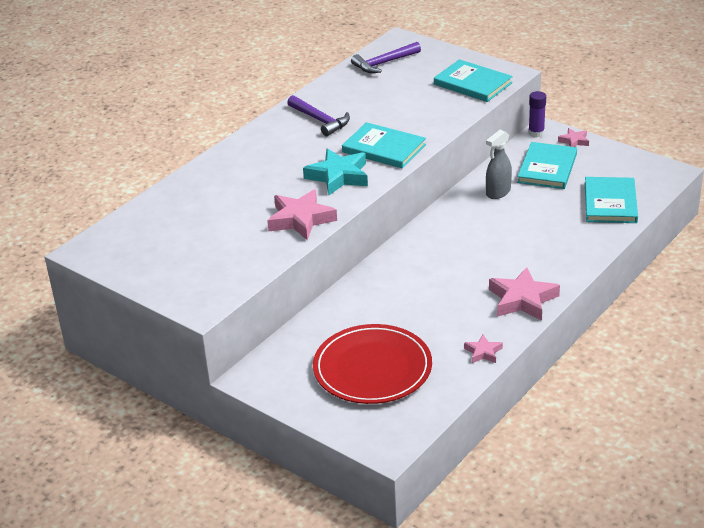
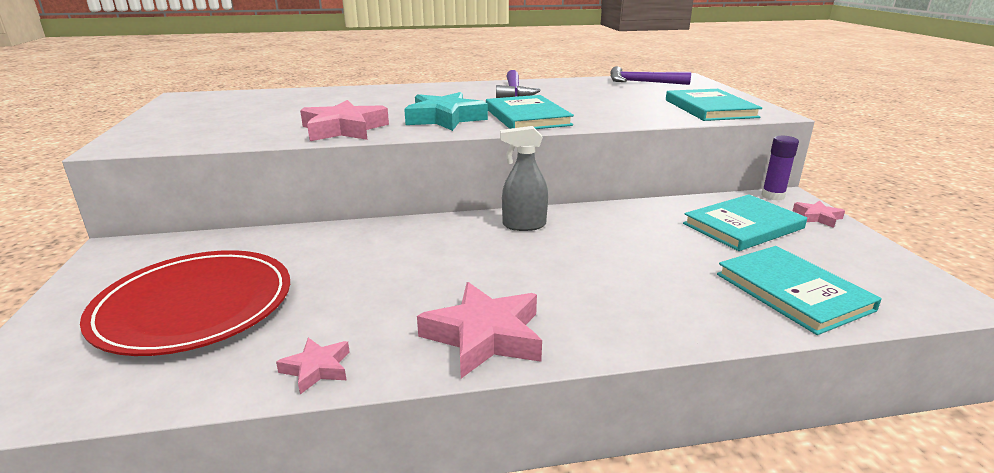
camera: 40 degrees right, 10 degrees down
grey spray bottle [486,130,512,199] -> grey spray bottle moved to [500,126,548,231]
turquoise book [585,177,638,223] -> turquoise book turned 75 degrees counterclockwise [717,246,882,335]

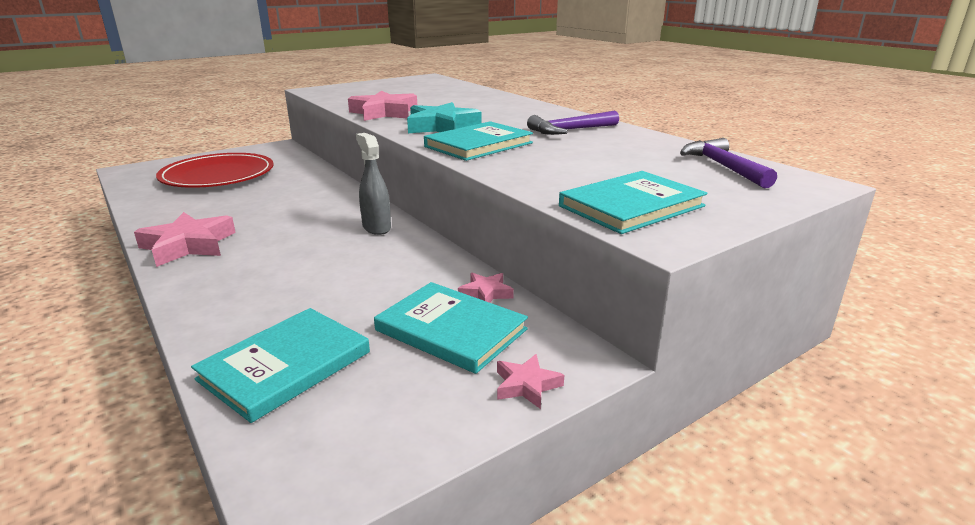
camera: 65 degrees right, 0 degrees up
pink star [276,338,350,394] -> pink star moved to [458,273,514,303]
purple glue stick [761,136,799,201] -> none

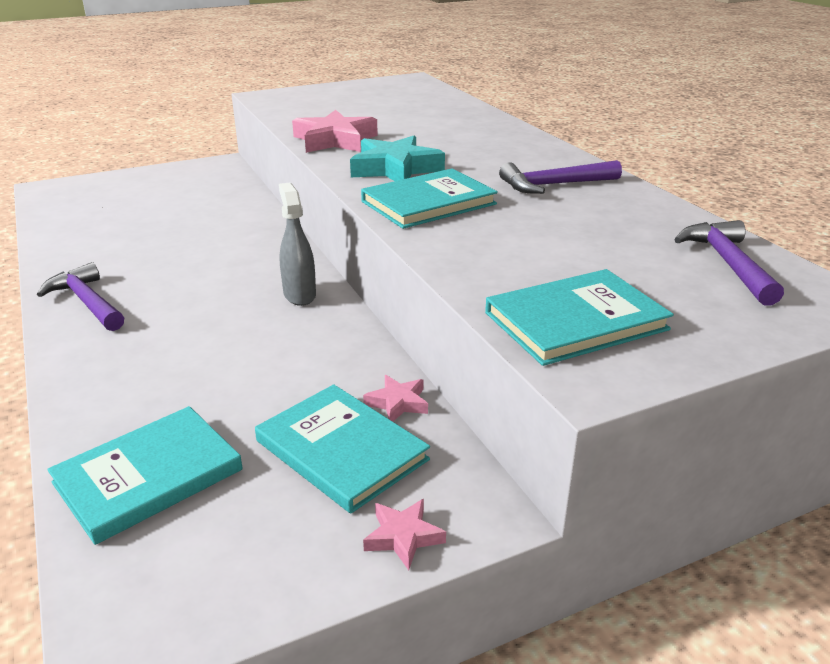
camera: 10 degrees right, 5 degrees up
pink star [134,212,236,267] -> purple hammer [37,262,124,331]
red plate [156,153,273,188] -> none

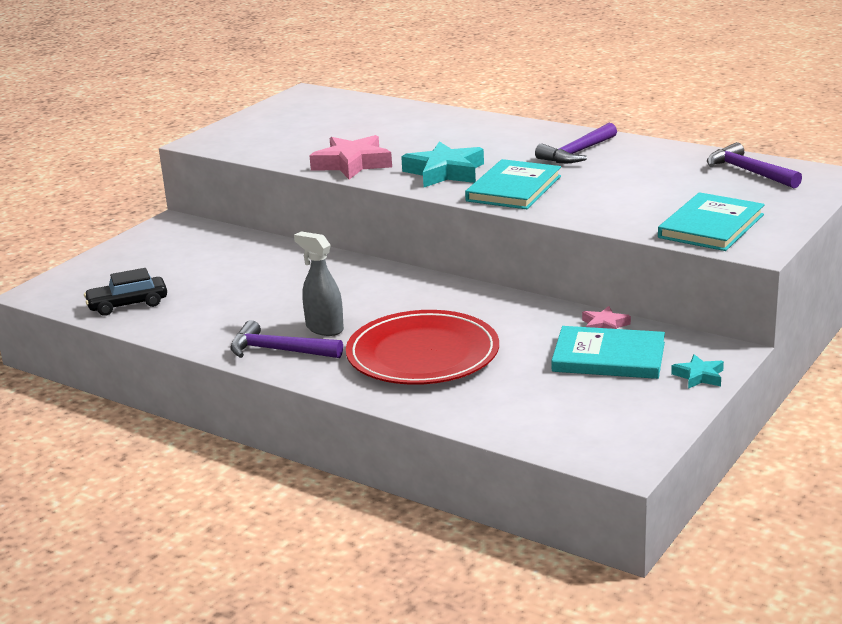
camera: 30 degrees left, 5 degrees down
turquoise book [47,406,243,545] -> none
grey spray bottle [279,183,316,306] -> grey spray bottle moved to [294,231,344,336]
pink star [363,499,446,570] -> turquoise star [671,354,724,389]
none -> black car [84,268,167,316]
none -> red plate [346,310,499,385]

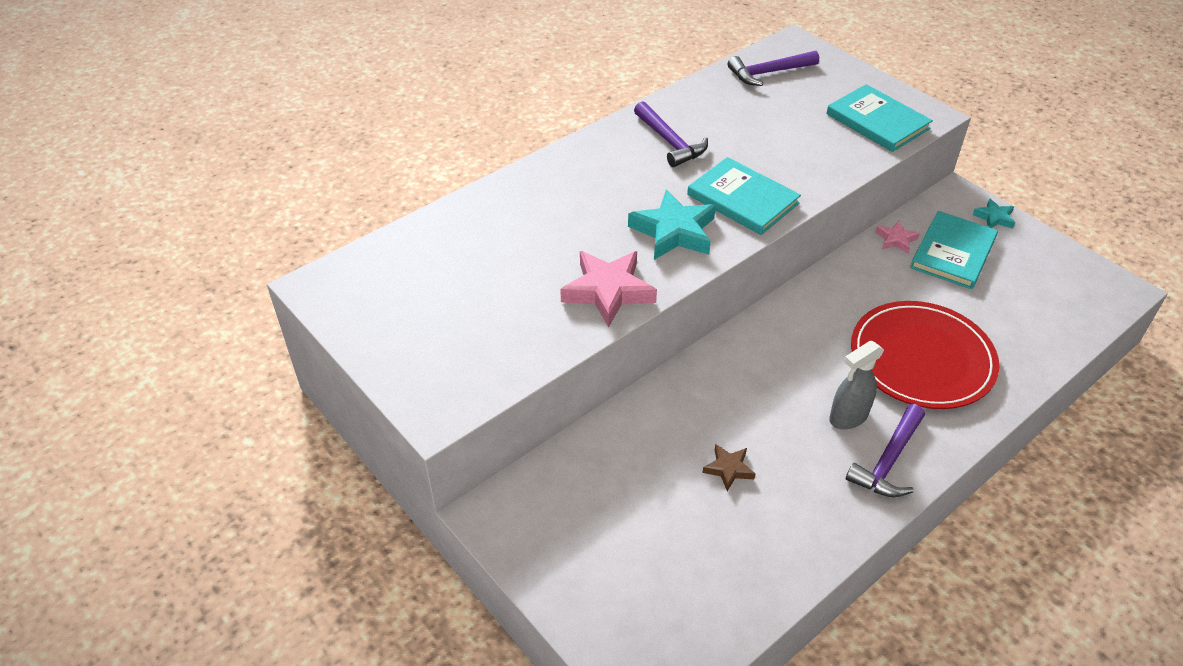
camera: 75 degrees left, 20 degrees up
black car [84,268,167,316] -> none
none -> brown star [703,444,755,491]

